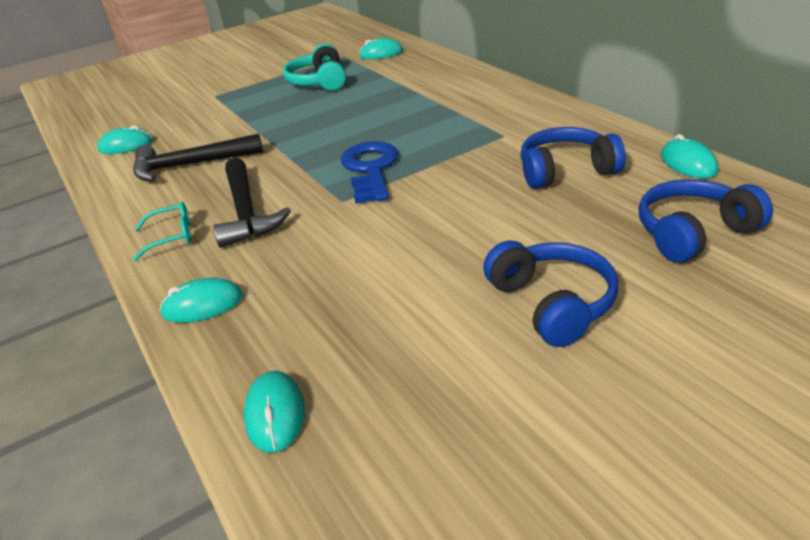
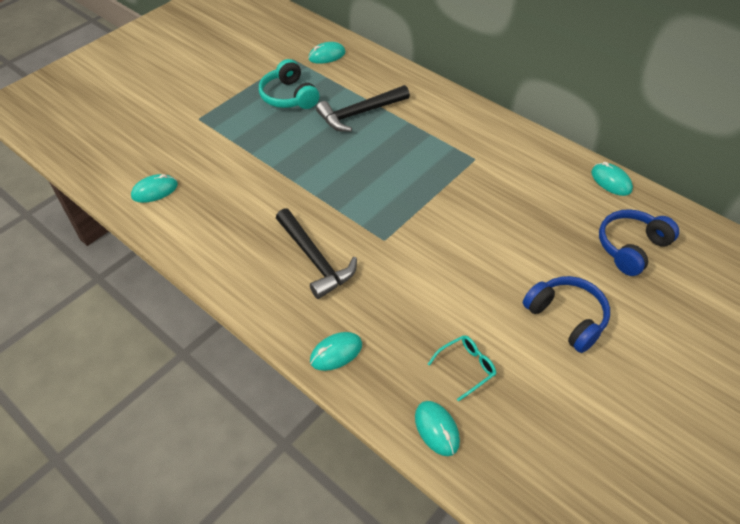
camera: 20 degrees left, 15 degrees up
black hammer [133,133,263,181] -> black hammer moved to [316,85,410,132]
turquoise glasses [133,202,191,261] -> turquoise glasses moved to [428,335,496,402]
blue key [341,141,398,204] -> none
blue headphones [520,127,626,189] -> none

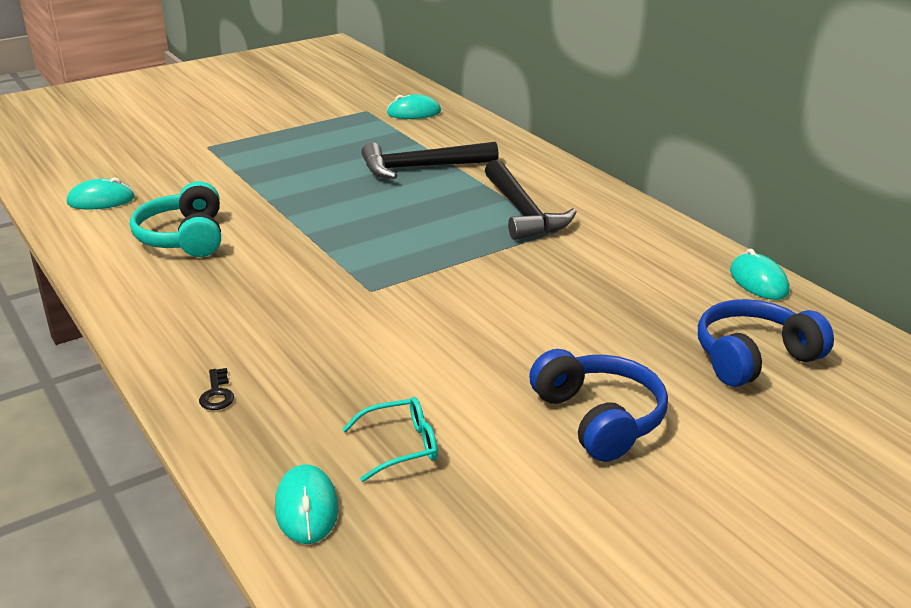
camera: 15 degrees right, 20 degrees down
turquoise headphones [259,59,319,109] -> turquoise headphones moved to [130,181,221,257]
black hammer [276,208,357,299] -> black hammer moved to [485,160,576,240]
turquoise mouse [310,332,362,371] -> black key [199,368,234,410]

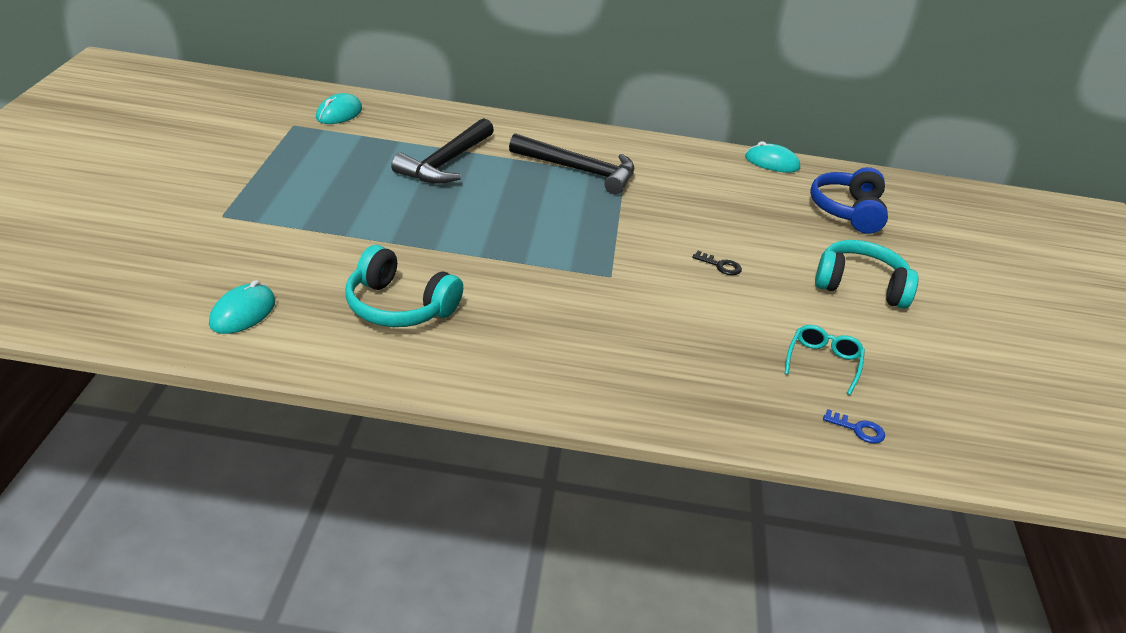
camera: 55 degrees left, 5 degrees up
black key [199,368,234,410] -> black key moved to [692,251,742,275]
turquoise mouse [275,464,339,544] -> blue key [823,409,885,444]
blue headphones [529,349,668,462] -> turquoise headphones [815,240,919,309]

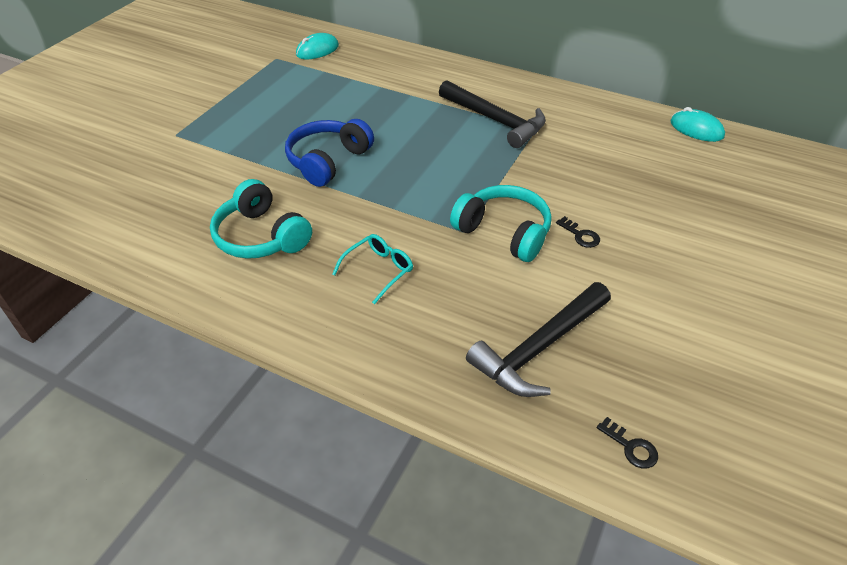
camera: 25 degrees right, 10 degrees up
turquoise mouse [209,280,275,334] -> none
black hammer [391,118,494,184] -> black hammer moved to [466,282,611,397]
turquoise glasses [784,325,865,395] -> turquoise glasses moved to [332,234,413,304]
blue headphones [810,167,888,234] -> blue headphones moved to [285,119,374,187]
turquoise headphones [815,240,919,309] -> turquoise headphones moved to [450,185,552,262]
blue key [823,409,885,444] -> black key [597,417,658,469]

